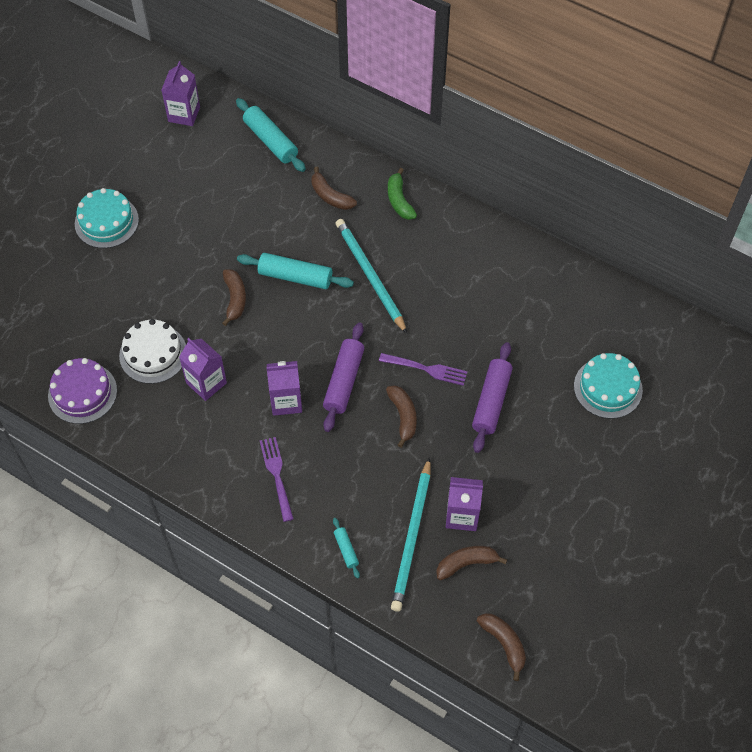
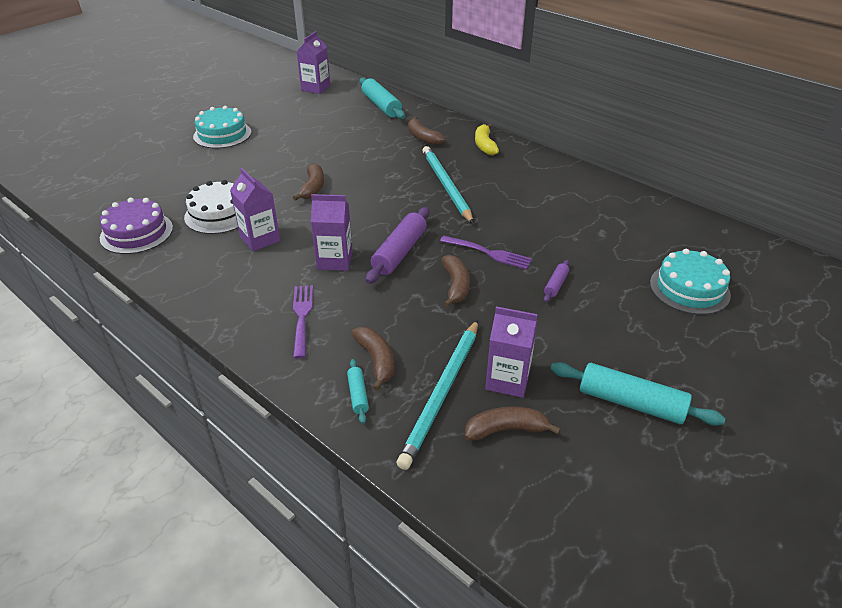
camera: 10 degrees right, 20 degrees down
turquoise rolling pin [237,253,354,289] -> turquoise rolling pin moved to [550,362,725,426]
green banana [388,168,417,220] -> yellow banana [475,123,499,155]
purple rolling pin [472,342,513,453] -> purple rolling pin [544,260,569,302], size x0.50
brown banana [477,613,526,681] -> brown banana moved to [351,327,394,391]

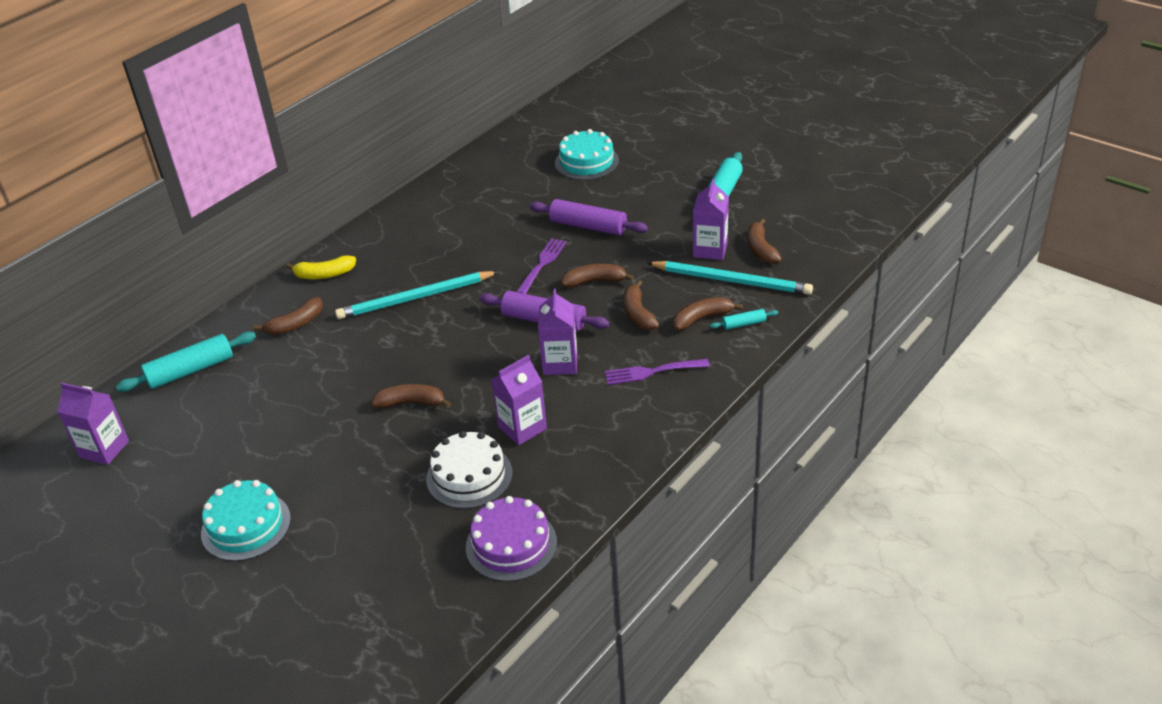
camera: 90 degrees left, 0 degrees up
purple rolling pin [544,260,569,302] -> purple rolling pin [529,199,648,236], size x1.99
none -> brown banana [623,280,659,330]

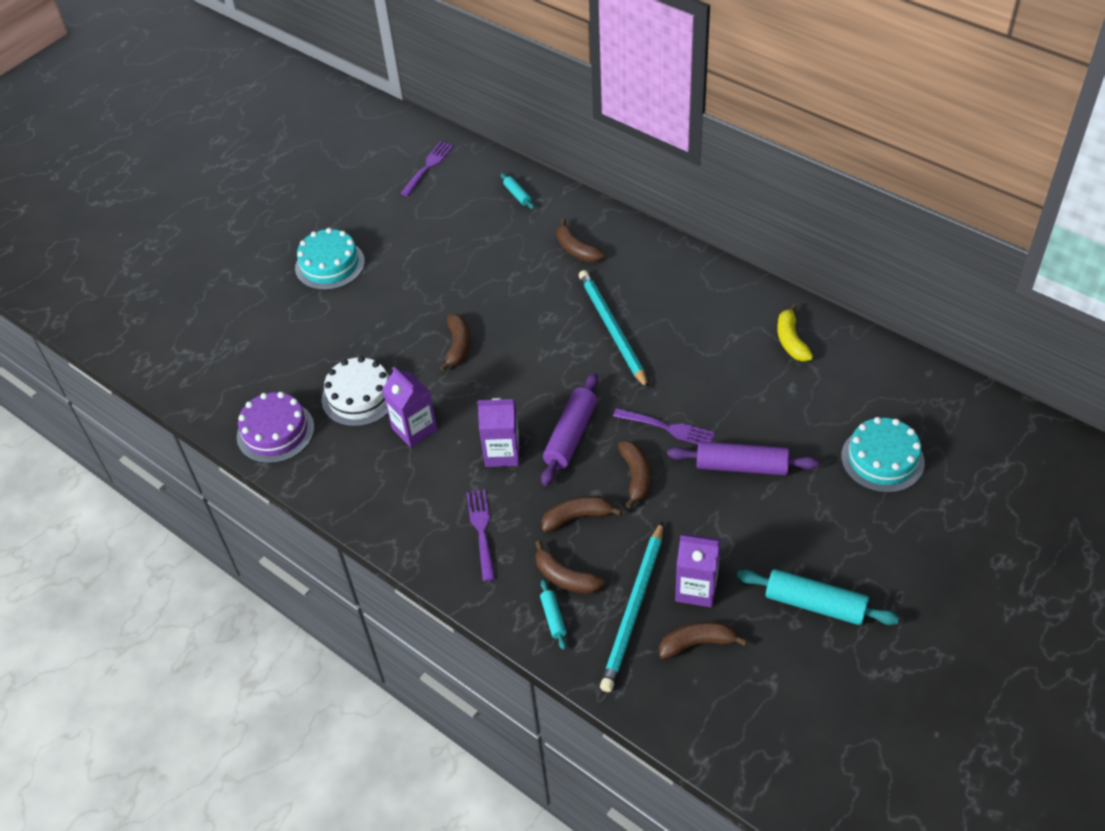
camera: 90 degrees right, 10 degrees up
purple carton [57,383,129,465] -> purple fork [400,141,454,197]
turquoise rolling pin [116,332,256,392] -> turquoise rolling pin [501,173,534,209], size x0.50
yellow banana [286,255,356,279] -> yellow banana moved to [777,304,813,362]
purple rolling pin [529,199,648,236] -> purple rolling pin turned 75 degrees clockwise [667,441,819,475]
brown banana [673,297,743,330] -> brown banana turned 150 degrees clockwise [535,540,605,594]

